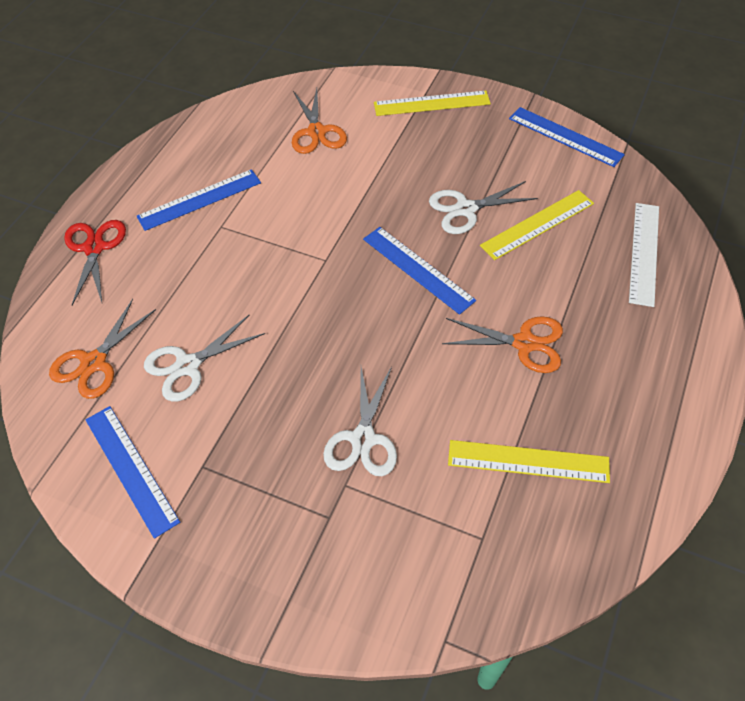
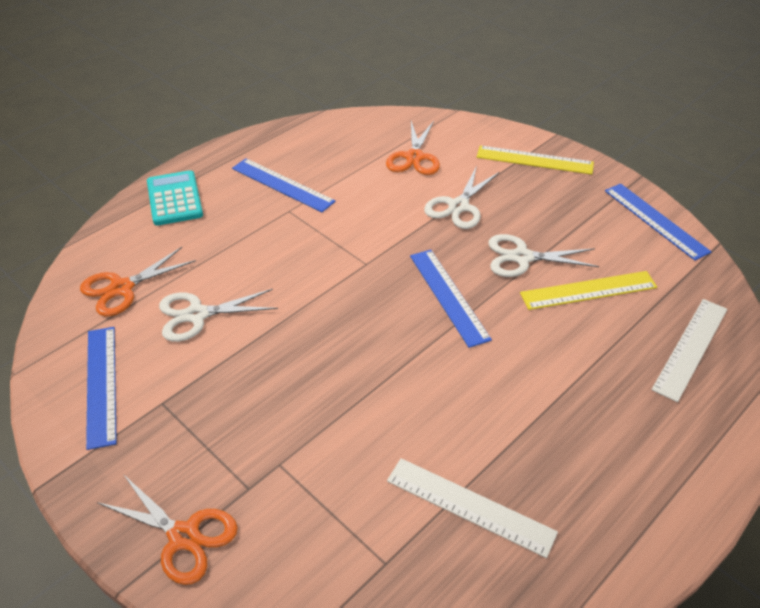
camera: 20 degrees right, 10 degrees down
red scissors [64,220,126,306] -> turquoise calculator [147,170,203,226]
blue ruler [136,169,261,231] -> blue ruler turned 45 degrees clockwise [232,158,336,212]
white scissors [323,367,397,476] -> white scissors moved to [424,166,499,229]
orange scissors [442,316,563,373] -> orange scissors moved to [97,474,238,585]
yellow ruler [448,440,610,483] -> white ruler [387,458,558,558]

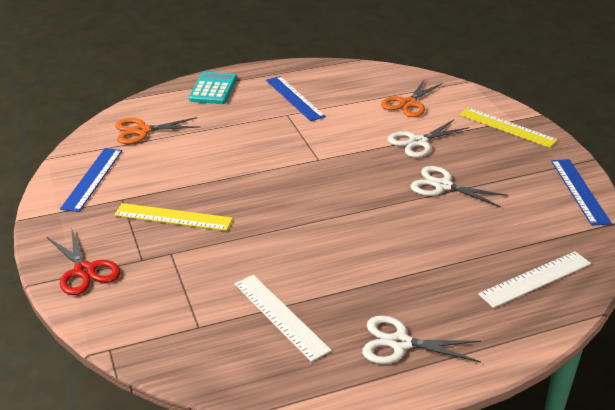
camera: 25 degrees right, 10 degrees down
orange scissors [97,474,238,585] -> red scissors [47,227,121,295]
white scissors [159,289,278,342] -> white scissors moved to [362,316,481,364]
blue ruler [410,250,492,348] -> none
yellow ruler [520,271,657,310] -> yellow ruler moved to [114,203,233,231]

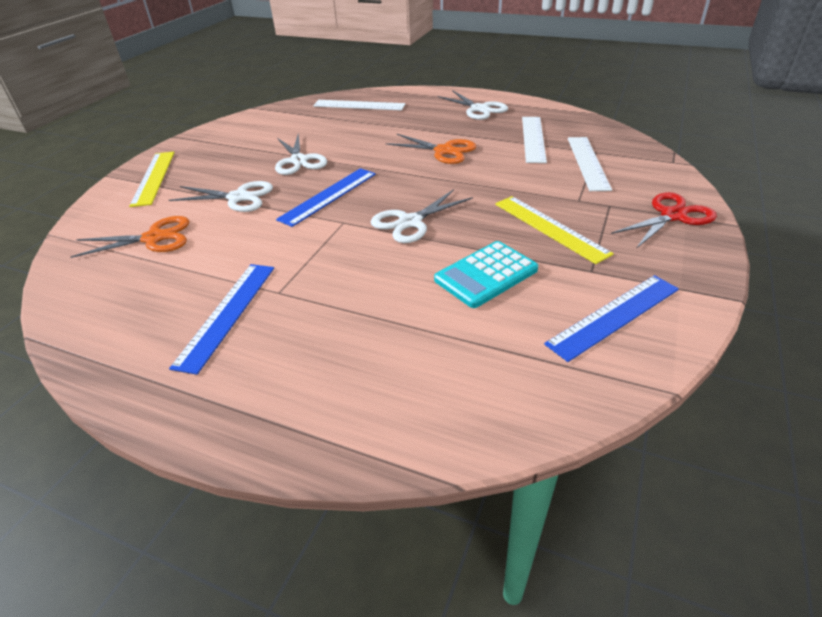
camera: 135 degrees left, 5 degrees up
red scissors [47,227,121,295] -> red scissors turned 45 degrees clockwise [611,192,717,249]
orange scissors [115,117,200,144] -> orange scissors moved to [386,134,476,164]
turquoise calculator [189,72,237,104] -> turquoise calculator moved to [434,241,538,308]
blue ruler [551,159,612,226] -> blue ruler moved to [276,168,376,227]
none -> white scissors [371,189,473,243]
none -> white ruler [568,137,612,191]

